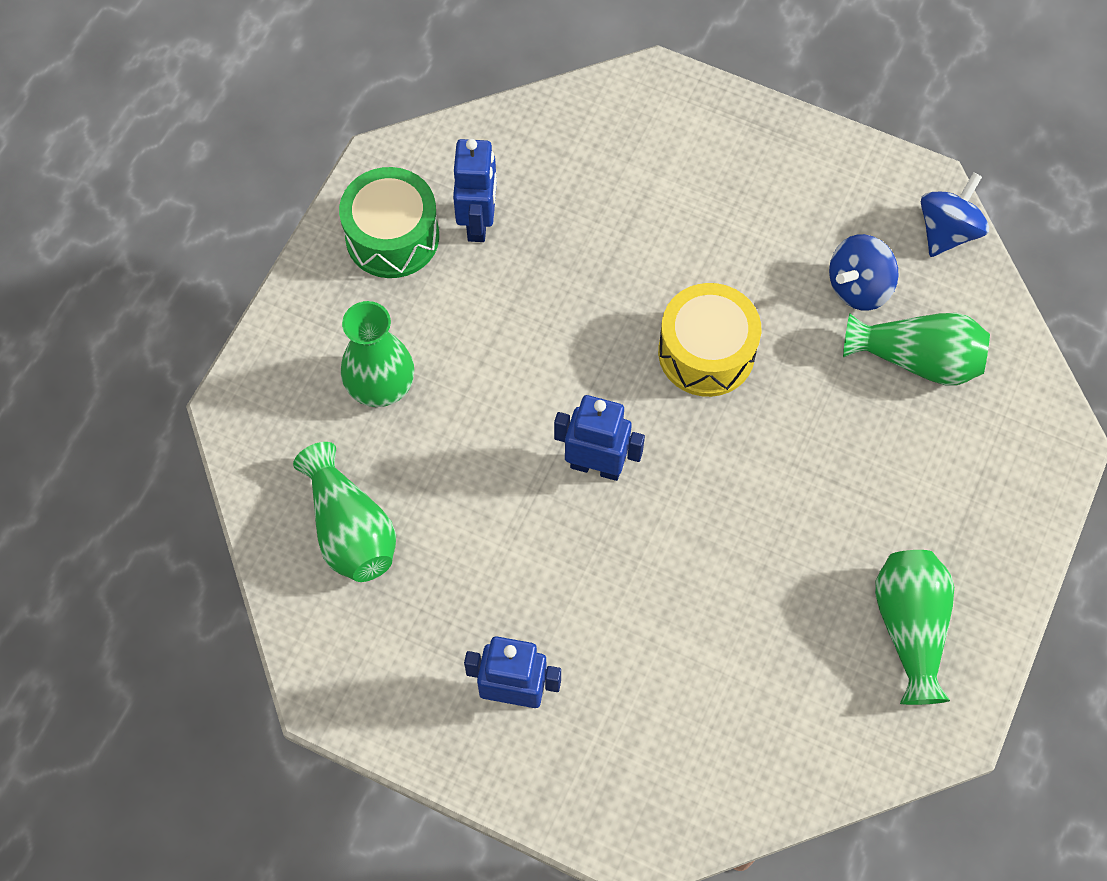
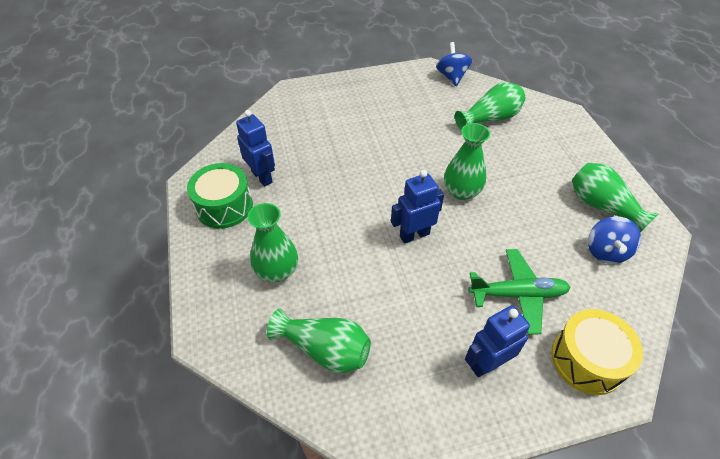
camera: 40 degrees left, 15 degrees down
yellow drum [658,283,761,397] -> yellow drum moved to [551,309,643,395]
blue spinning top [829,234,899,311] -> blue spinning top moved to [588,216,641,264]
none -> green vase [444,123,490,200]
none -> green plane [468,249,570,335]

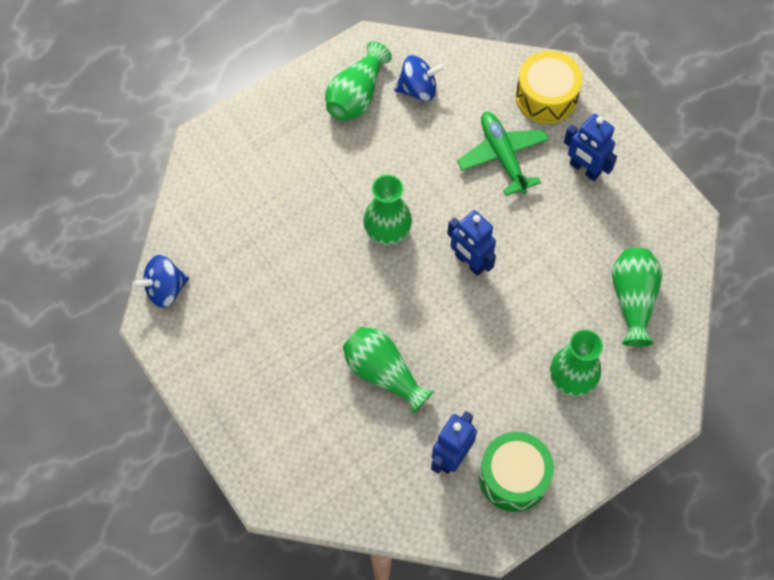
camera: 110 degrees left, 15 degrees up
green vase [455,82,525,131] -> green vase moved to [343,327,434,414]

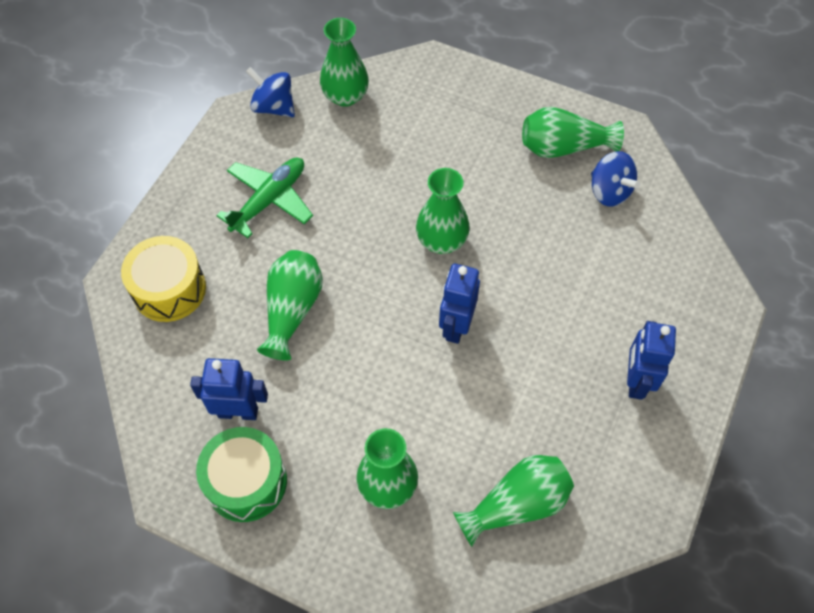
camera: 60 degrees right, 5 degrees down
green plane [457,112,549,196] -> green plane moved to [216,157,313,238]
yellow drum [516,51,583,124] -> yellow drum moved to [121,236,206,322]
none -> green vase [320,18,369,107]

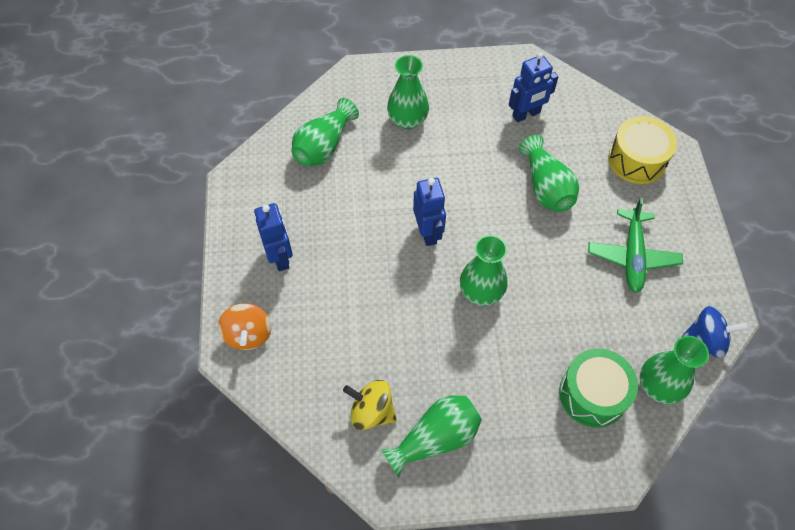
camera: 150 degrees right, 0 degrees up
green drum [196,427,287,522] -> green drum moved to [559,348,638,428]
blue spinning top [591,151,640,206] -> yellow spinning top [343,380,397,430]
none -> orange spinning top [218,303,272,350]

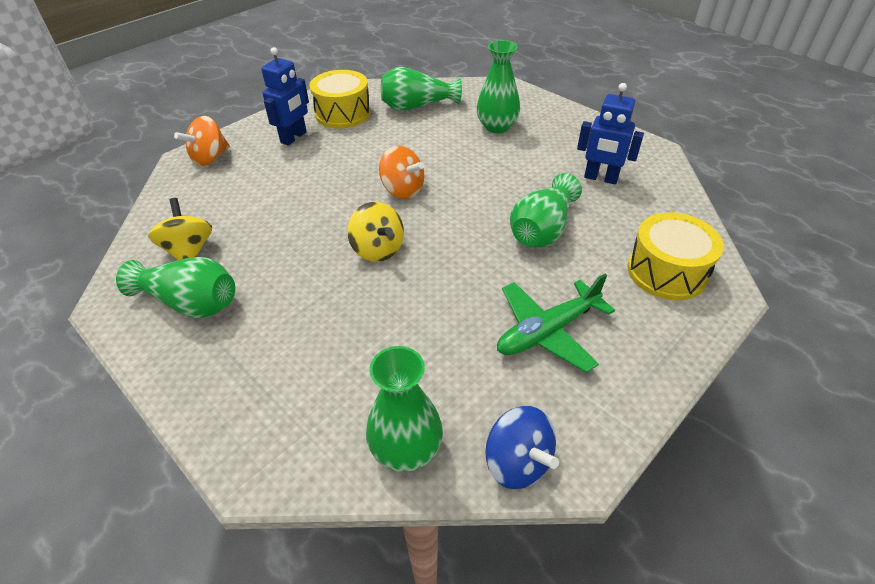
camera: 50 degrees right, 15 degrees down
blue robot [413,178,446,246] -> orange spinning top [379,146,424,199]
green vase [460,235,508,306] -> yellow spinning top [347,202,404,262]
green drum [559,348,638,428] -> none
none -> yellow drum [310,70,371,128]

